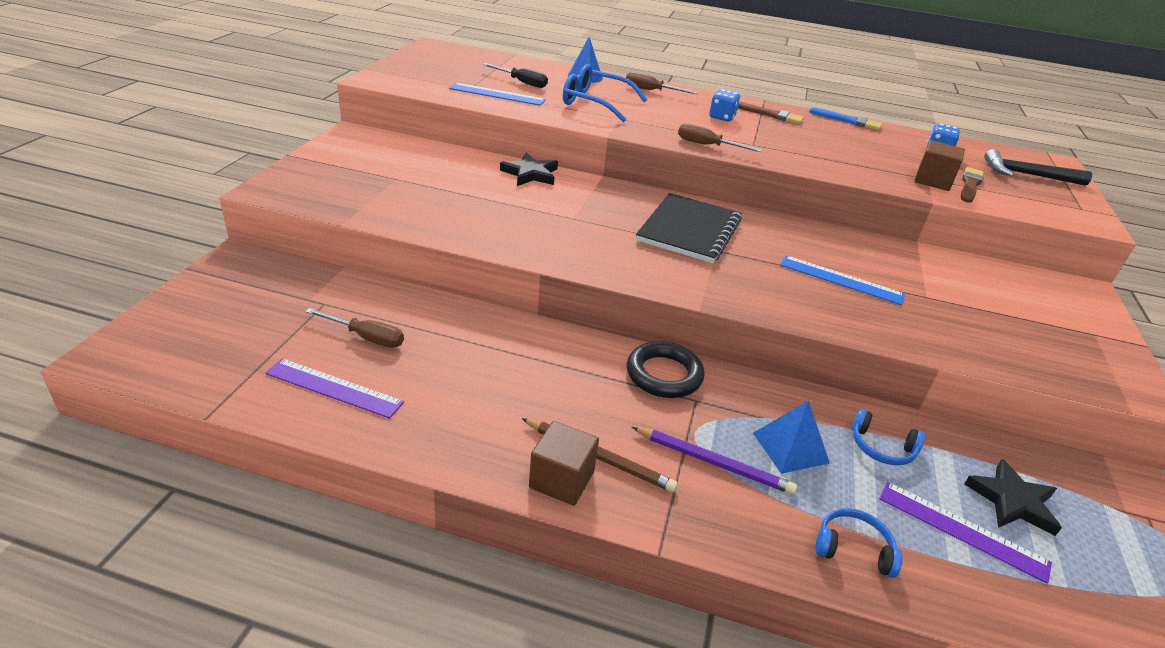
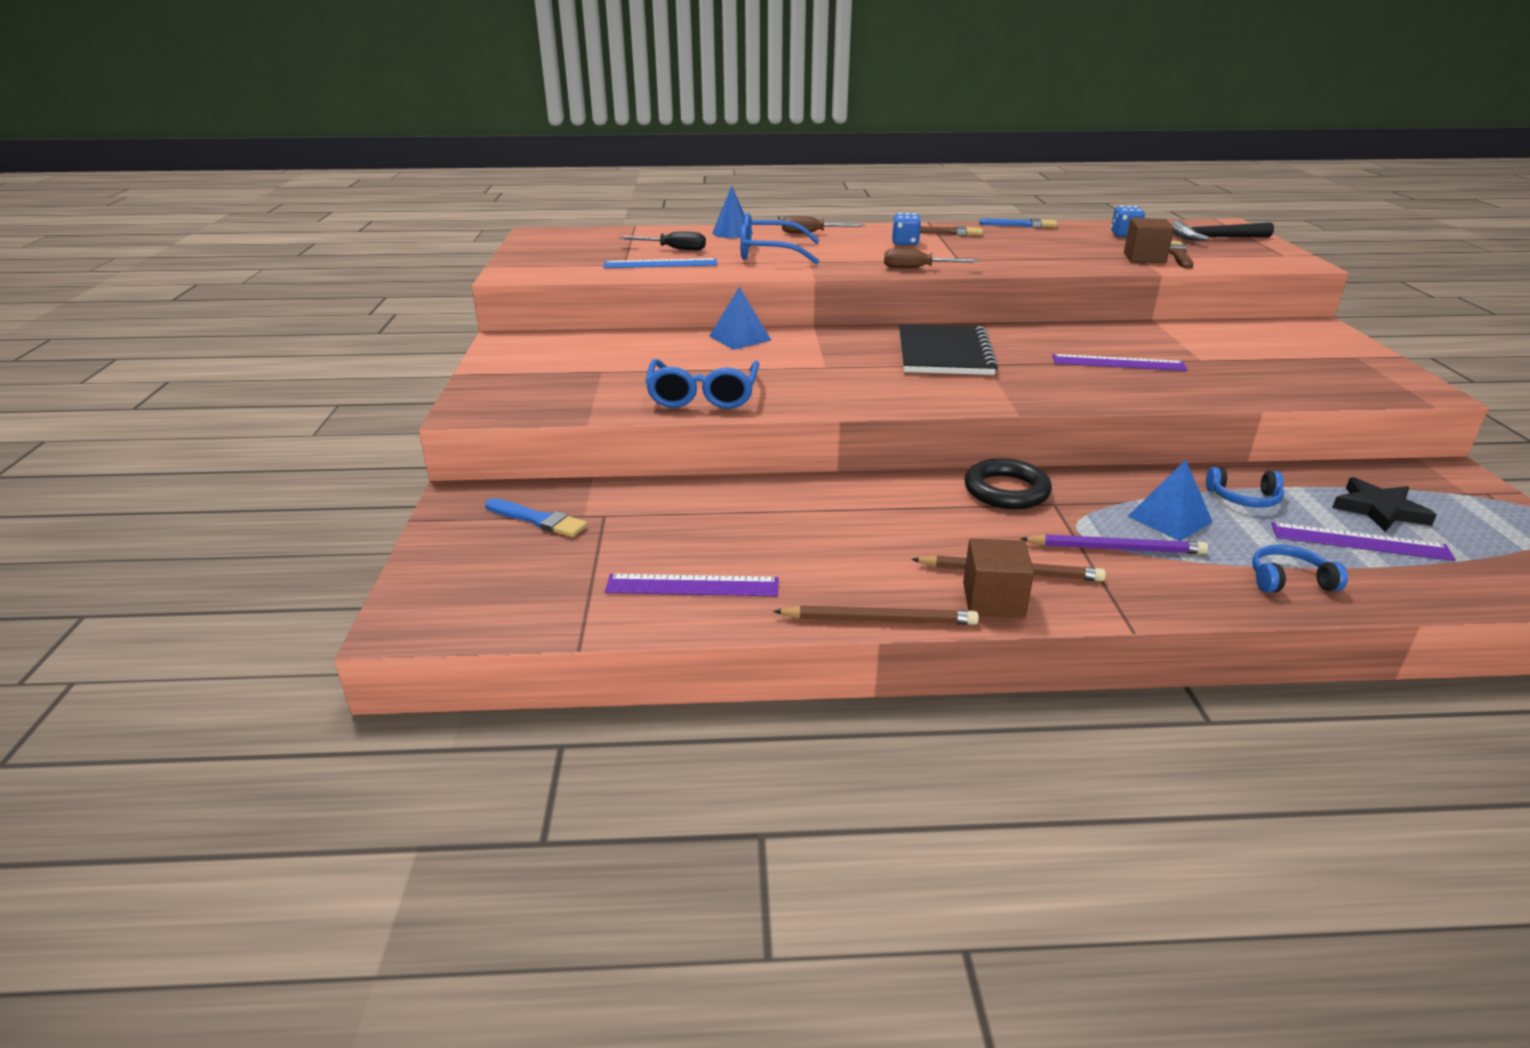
camera: 15 degrees left, 5 degrees down
brown screwdriver [305,308,404,348] -> none
black star [500,153,558,186] -> blue pyramid [709,287,771,350]
blue ruler [780,255,905,305] -> purple ruler [1052,354,1188,371]
none -> blue brush [485,498,588,537]
none -> blue glasses [645,359,759,409]
none -> brown pencil [773,606,979,625]

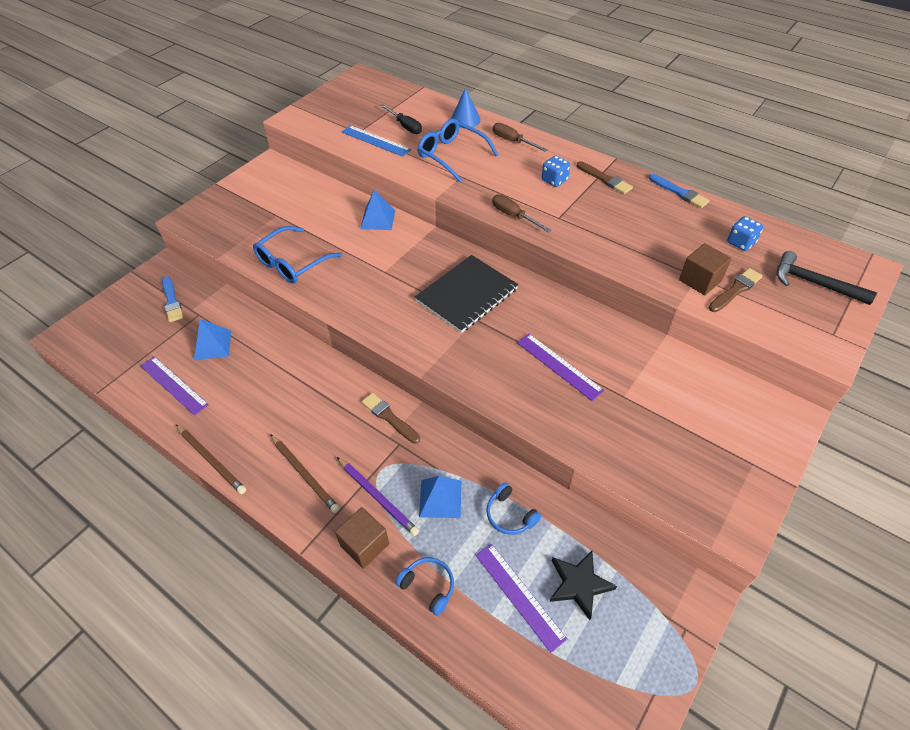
camera: 40 degrees right, 20 degrees up
brown cube [963,539,1034,617] -> brown cube moved to [335,507,389,569]
black ring [964,458,1052,509] -> brown brush [362,393,420,444]
none -> blue pyramid [194,319,231,360]

